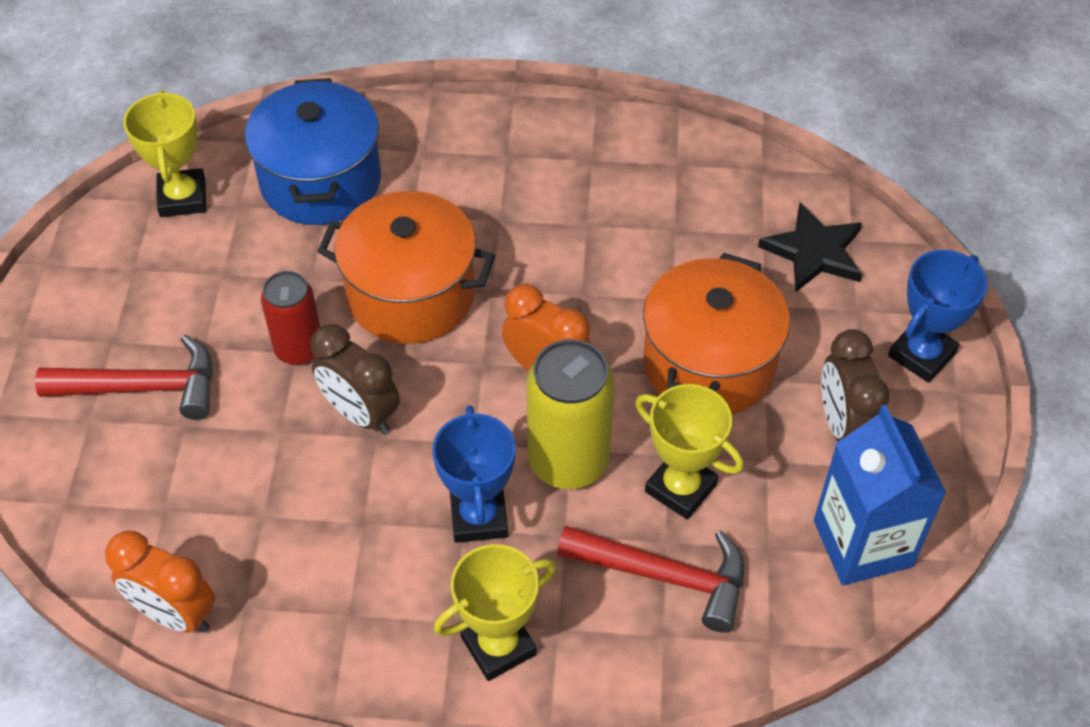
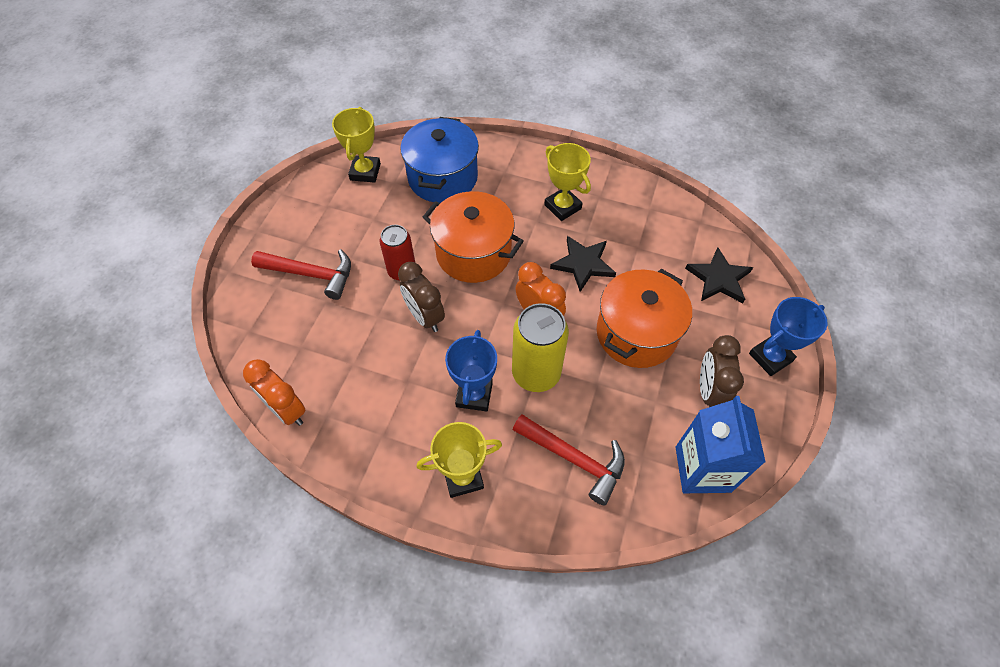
camera: 15 degrees right, 5 degrees up
yellow trophy [635,384,744,519] -> yellow trophy moved to [544,143,591,221]
none -> black star [550,236,616,292]

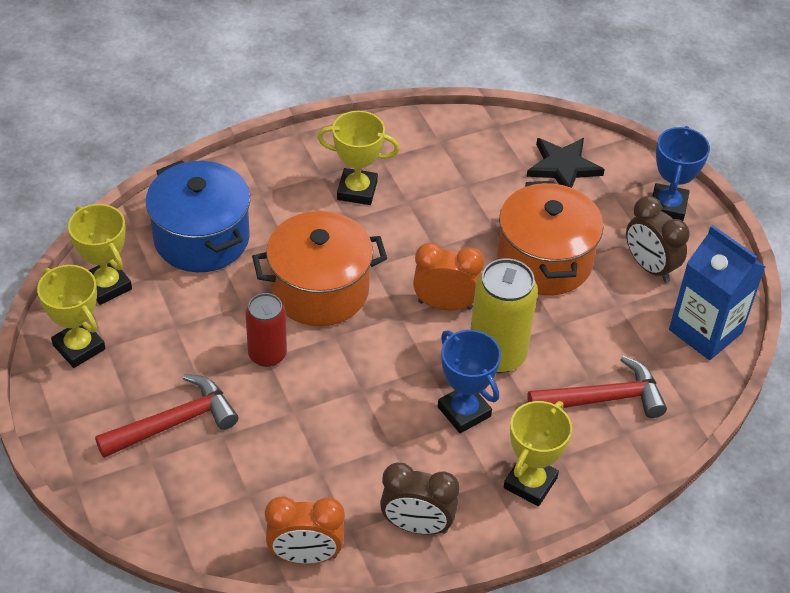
camera: 45 degrees left, 10 degrees down
brown clock [398,262,445,332] -> brown clock moved to [380,463,460,535]
black star [550,236,616,292] -> none
none -> yellow trophy [37,265,105,368]

